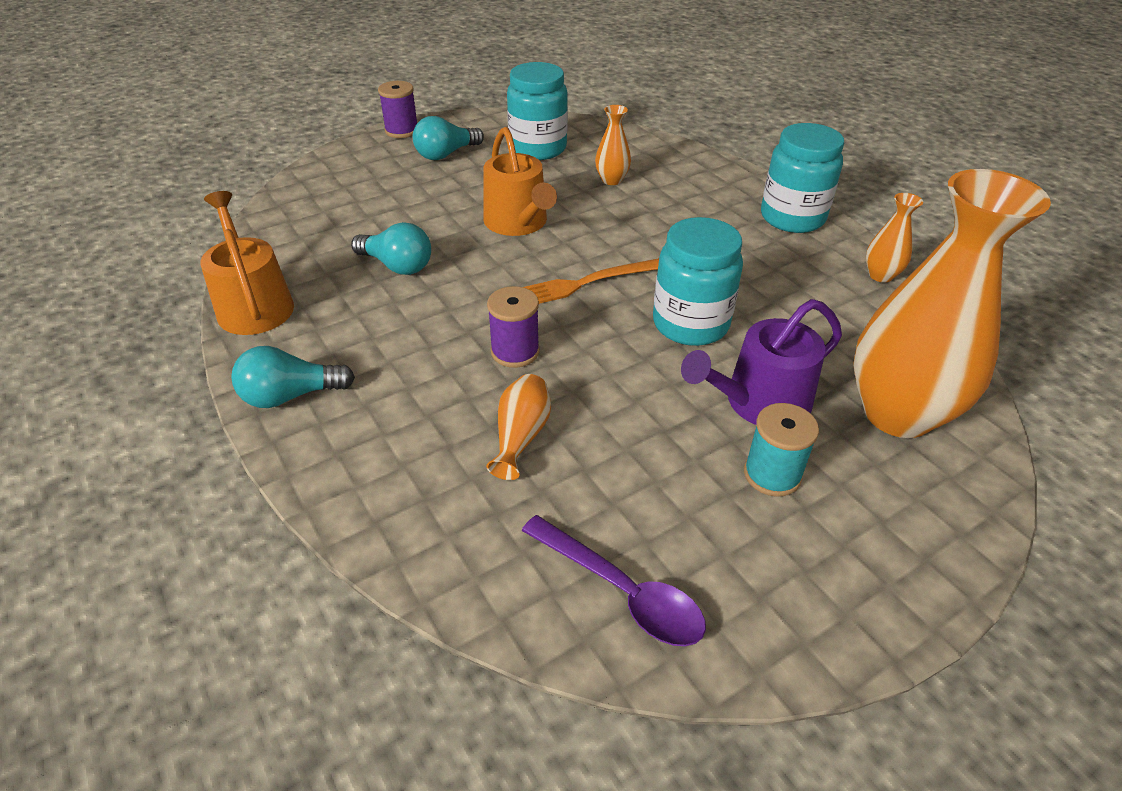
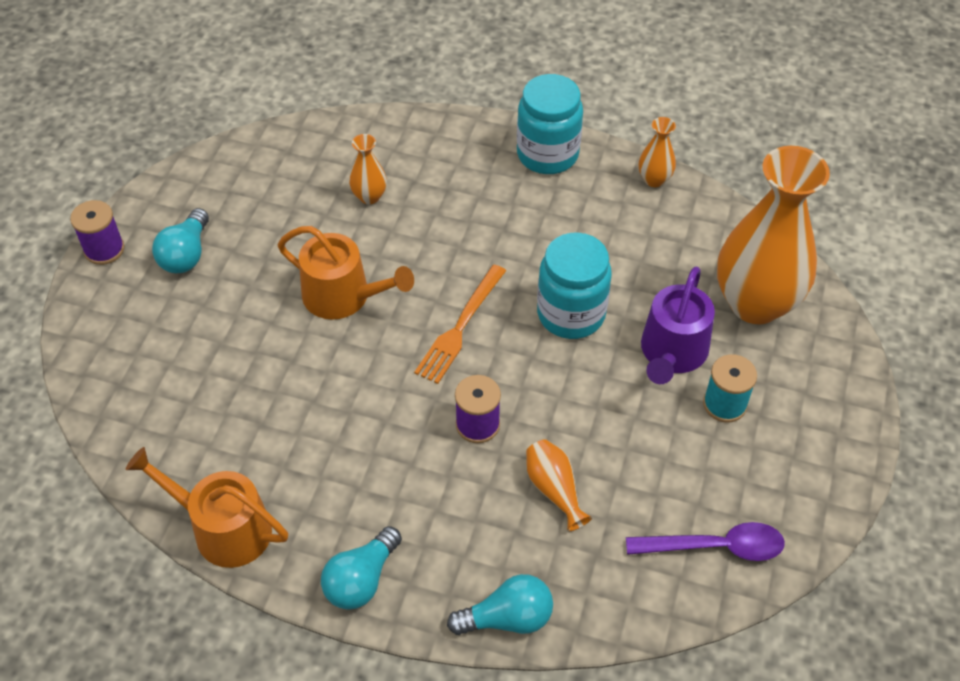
camera: 40 degrees left, 10 degrees up
turquoise light bulb [351,222,431,275] -> turquoise light bulb moved to [447,574,553,635]
turquoise jar [507,62,568,160] -> none

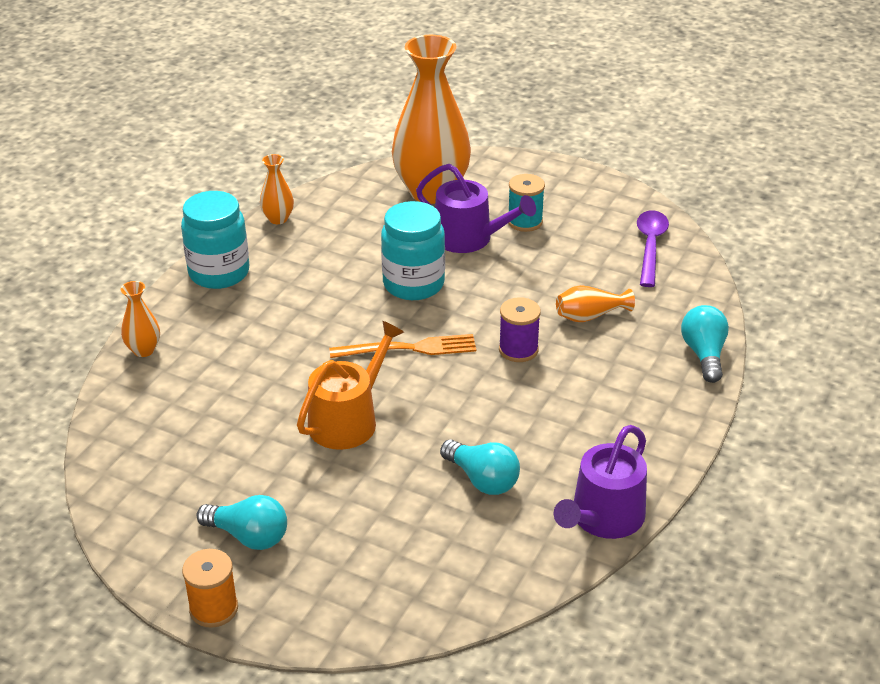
camera: 80 degrees left, 15 degrees down
purple spool [70,200,125,265] -> orange spool [182,549,238,628]
orange watering can [125,447,288,568] -> purple watering can [554,425,647,539]
turquoise light bulb [321,526,402,610] -> turquoise light bulb moved to [440,440,520,495]
orange vase [349,134,387,204] -> orange vase moved to [121,281,160,357]
orange fork [414,265,506,384] -> orange fork turned 45 degrees counterclockwise [329,334,476,358]

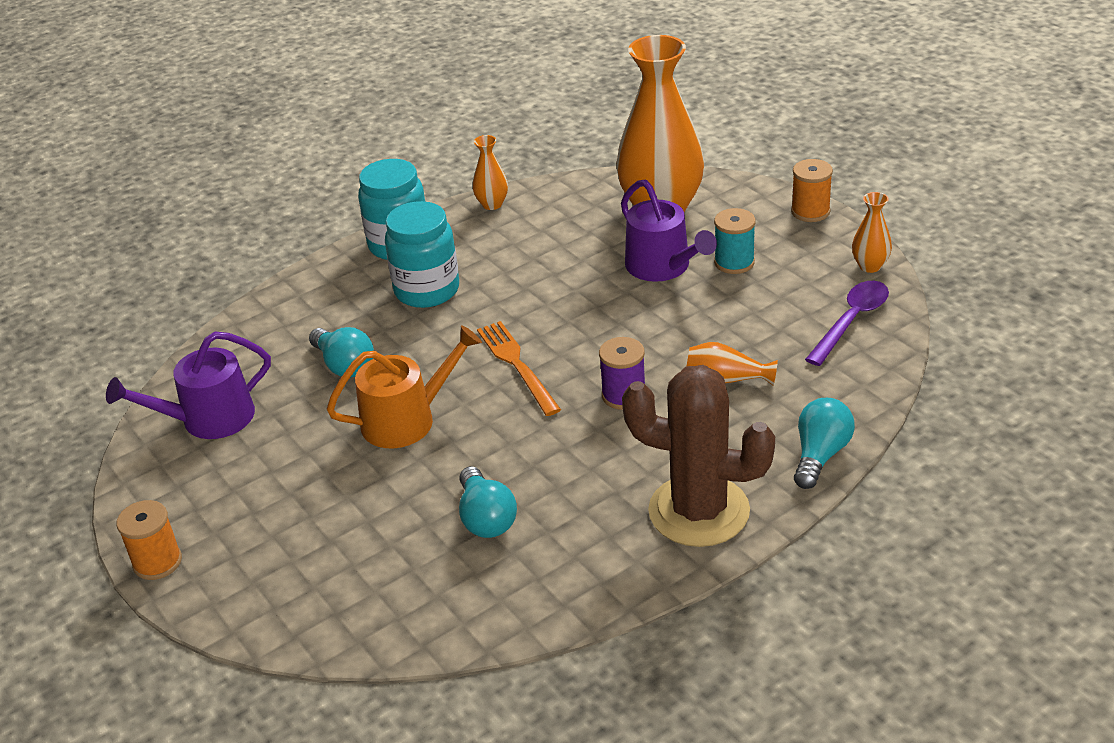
camera: 30 degrees right, 0 degrees up
orange vase [121,281,160,357] -> orange vase moved to [852,192,892,273]
turquoise light bulb [197,495,287,550] -> turquoise light bulb moved to [309,327,374,377]
orange fork [329,334,476,358] -> orange fork turned 135 degrees counterclockwise [477,321,561,416]
turquoise jar [381,201,445,300] -> turquoise jar moved to [385,201,459,308]
purple watering can [554,425,647,539] -> purple watering can moved to [106,331,271,439]
none -> brown cactus [622,365,775,547]
none -> orange spool [791,159,833,222]

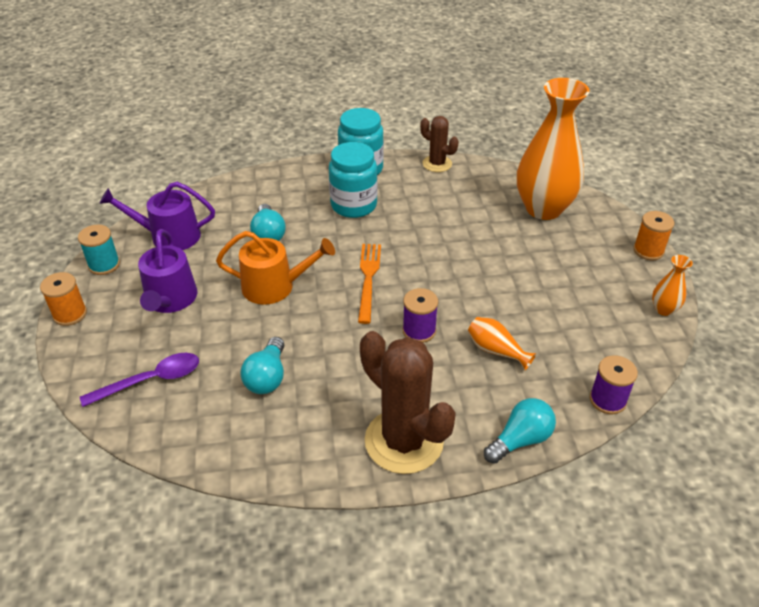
camera: 25 degrees right, 5 degrees up
orange vase [472,135,508,210] -> brown cactus [420,116,458,172]
purple watering can [621,179,717,282] -> purple watering can moved to [138,229,197,313]
turquoise spool [714,208,756,274] -> turquoise spool moved to [78,225,120,275]
purple spoon [805,281,889,366] -> purple spoon moved to [80,353,199,407]
none -> purple spool [590,355,638,414]

